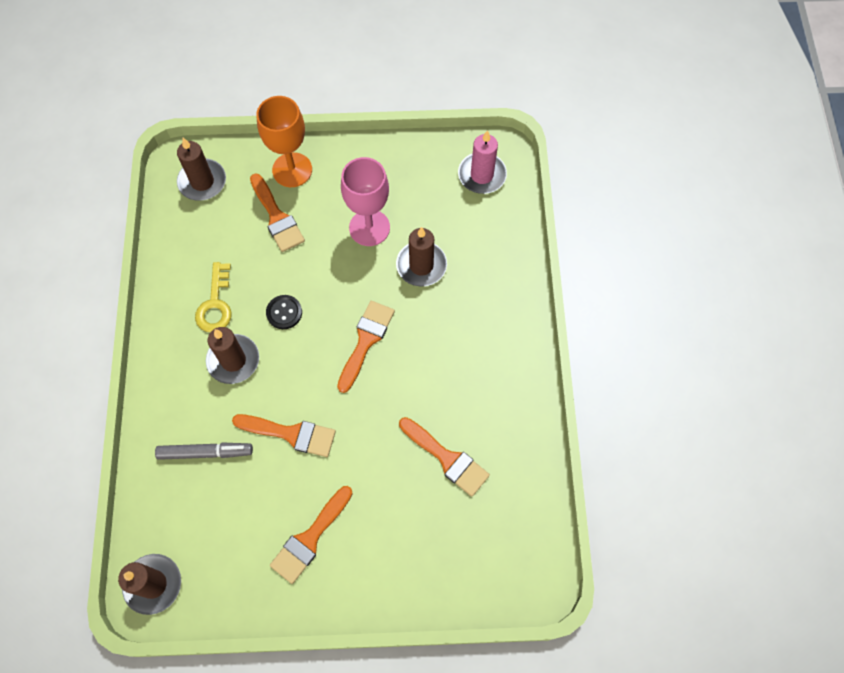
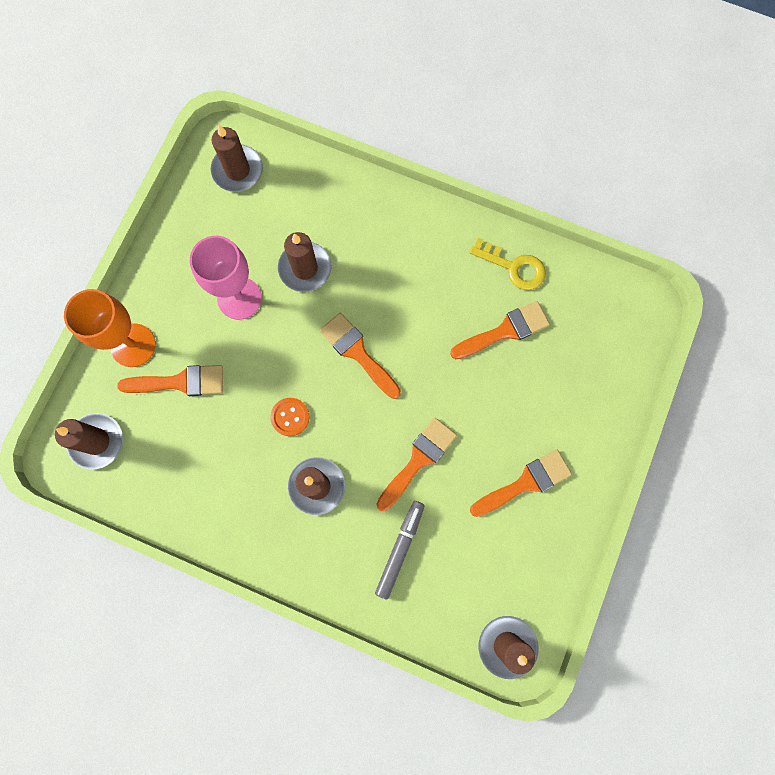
camera: 65 degrees left, 10 degrees up
yellow key [195,262,232,332] -> yellow key moved to [470,238,546,290]
black button [266,295,302,329] -> orange button [270,398,309,436]
orange brush [270,486,353,584] -> orange brush turned 90 degrees counterclockwise [470,449,572,517]
pink candle [458,130,507,194] -> brown candle [211,124,263,192]

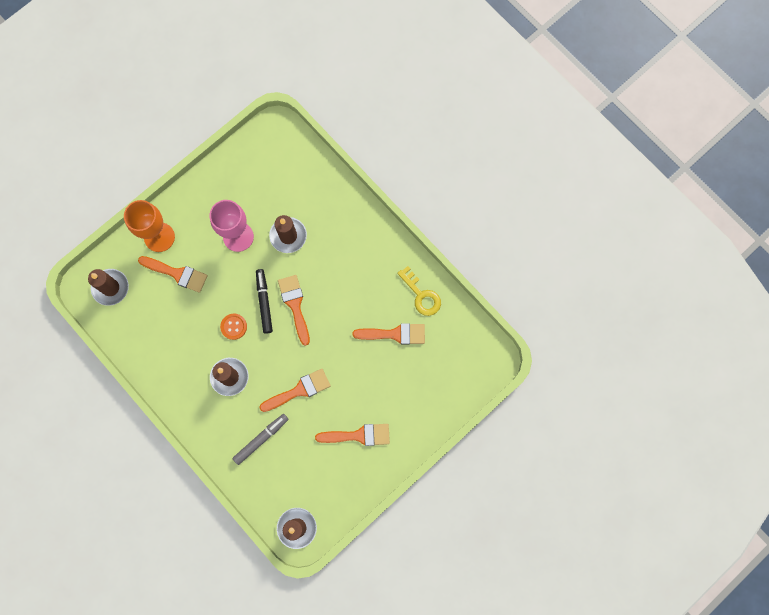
camera: 25 degrees right, 0 degrees up
brown candle [211,124,263,192] -> none
none -> black marker [256,269,273,334]

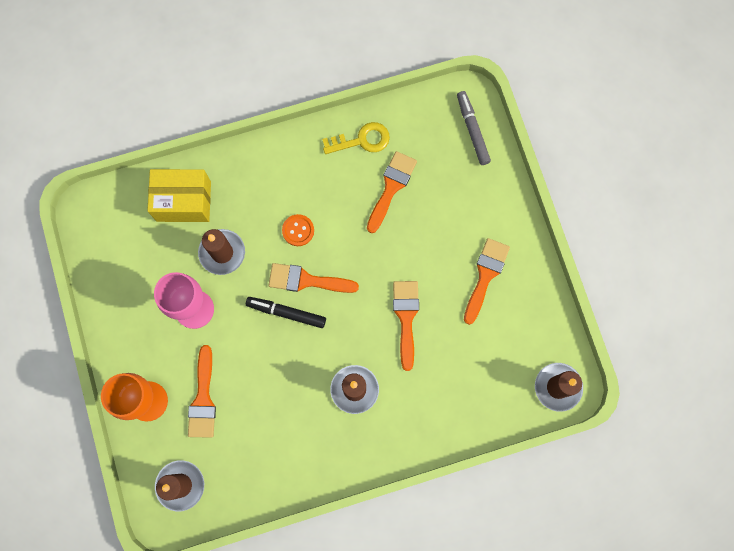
camera: 65 degrees left, 0 degrees up
orange brush [138,256,208,293] -> orange brush turned 135 degrees clockwise [188,345,216,438]
orange button [220,314,247,340] -> orange button moved to [282,214,314,246]
grey marker [232,414,288,465] -> grey marker moved to [457,91,491,165]
none -> yellow box [147,169,211,222]

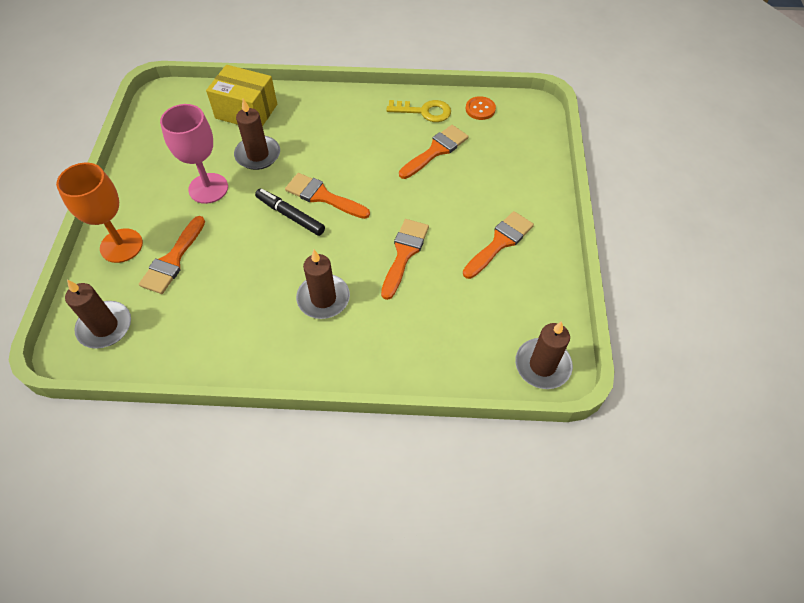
camera: 20 degrees right, 20 degrees down
orange button [282,214,314,246] -> orange button moved to [466,96,496,120]
grey marker [457,91,491,165] -> none

